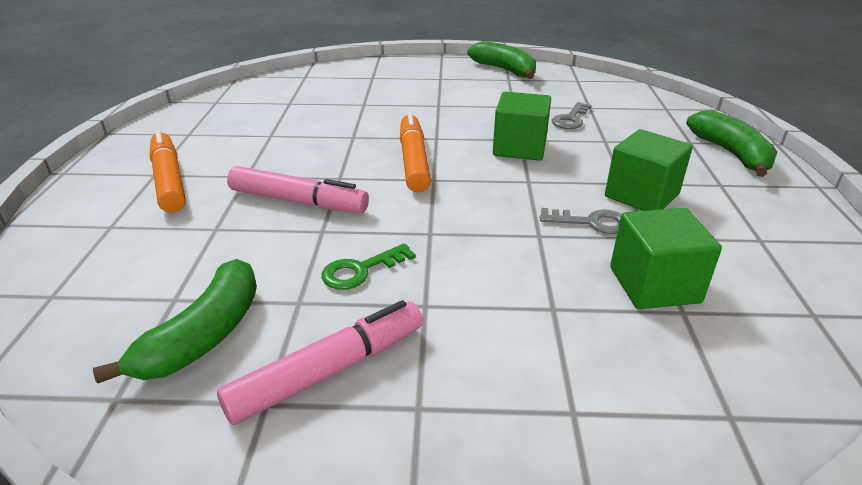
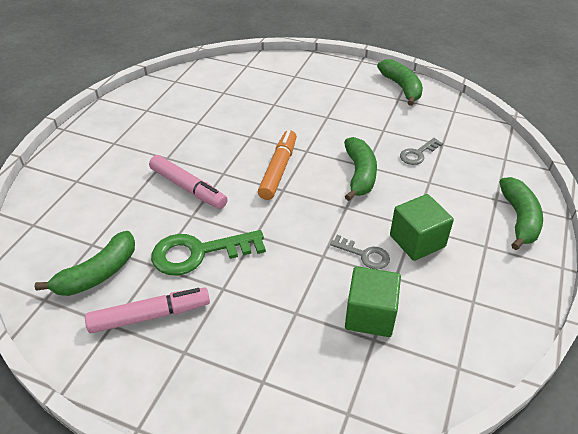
camera: 20 degrees right, 10 degrees up
orange marker [150,130,186,213] -> none
green key [321,243,416,290] -> green key [151,230,266,275], size x1.84
green cube [493,92,551,161] -> green banana [344,137,377,201]

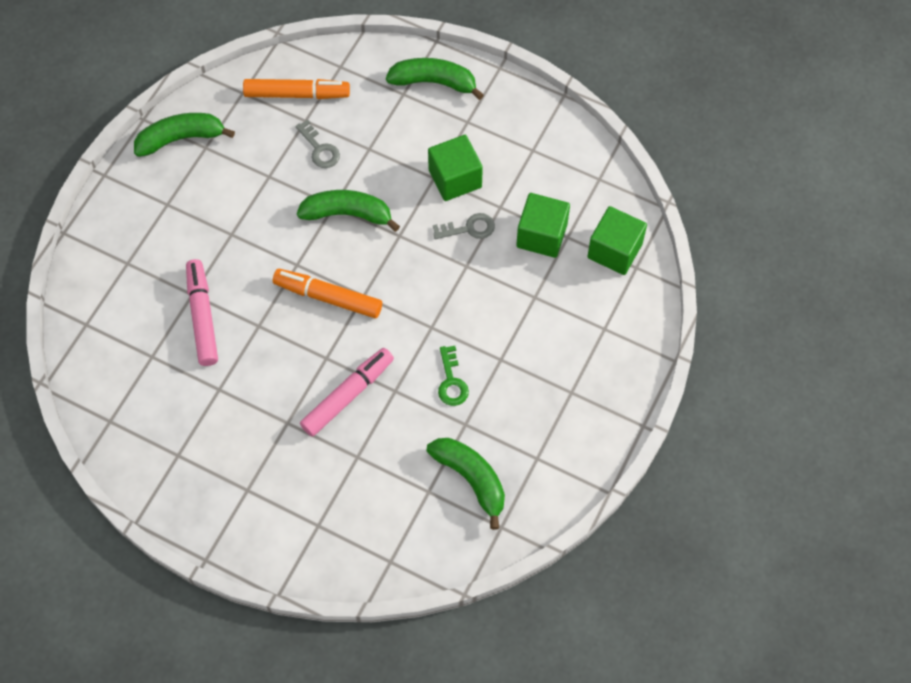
camera: 85 degrees left, 20 degrees up
pink marker [85,287,210,333] -> pink marker moved to [186,259,218,366]
green key [151,230,266,275] -> green key [438,346,469,406], size x0.54
grey key [330,235,390,269] -> grey key turned 45 degrees clockwise [433,213,495,239]
none -> orange marker [243,79,350,99]
none -> green cube [587,206,647,275]

